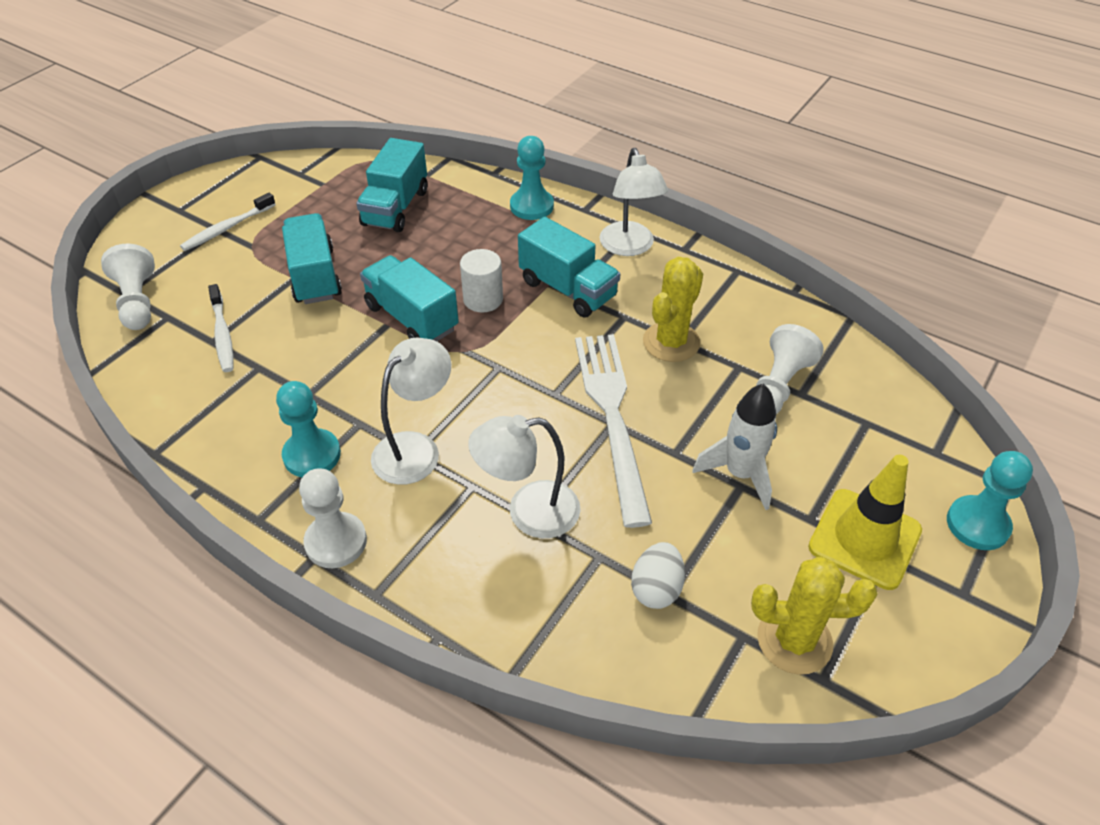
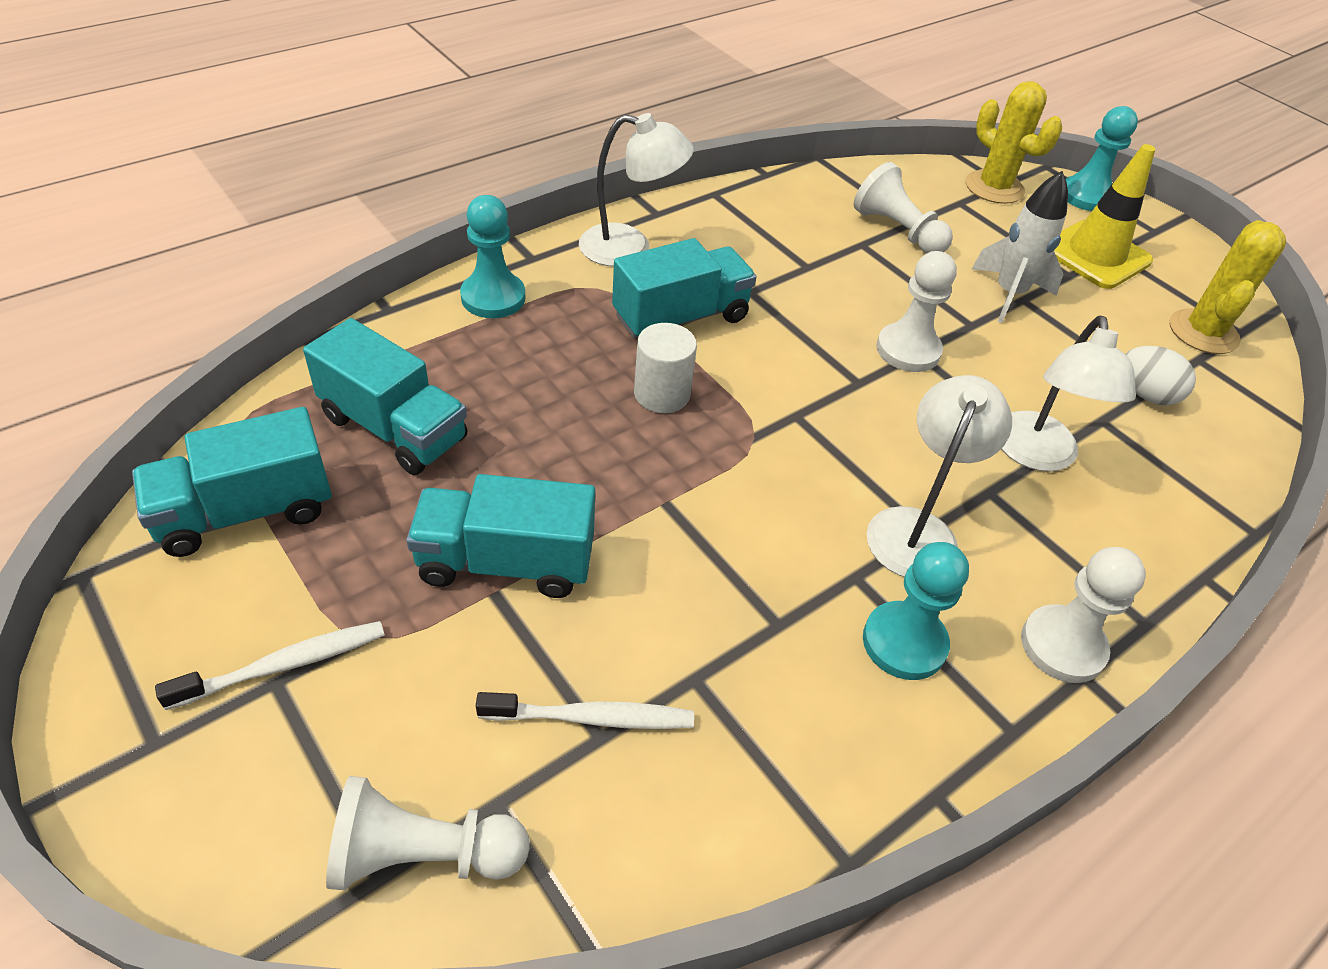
camera: 75 degrees left, 0 degrees up
white toothbrush [180,193,276,251] -> white toothbrush turned 90 degrees counterclockwise [155,621,385,710]
turquoise truck [360,255,459,341] -> turquoise truck moved to [132,407,332,557]
white lamp [371,338,451,485] -> white lamp turned 60 degrees clockwise [867,375,1012,577]
white fork [575,334,652,528] -> white pawn [877,251,957,372]
yellow cactus [643,257,703,362] -> yellow cactus moved to [966,81,1062,204]

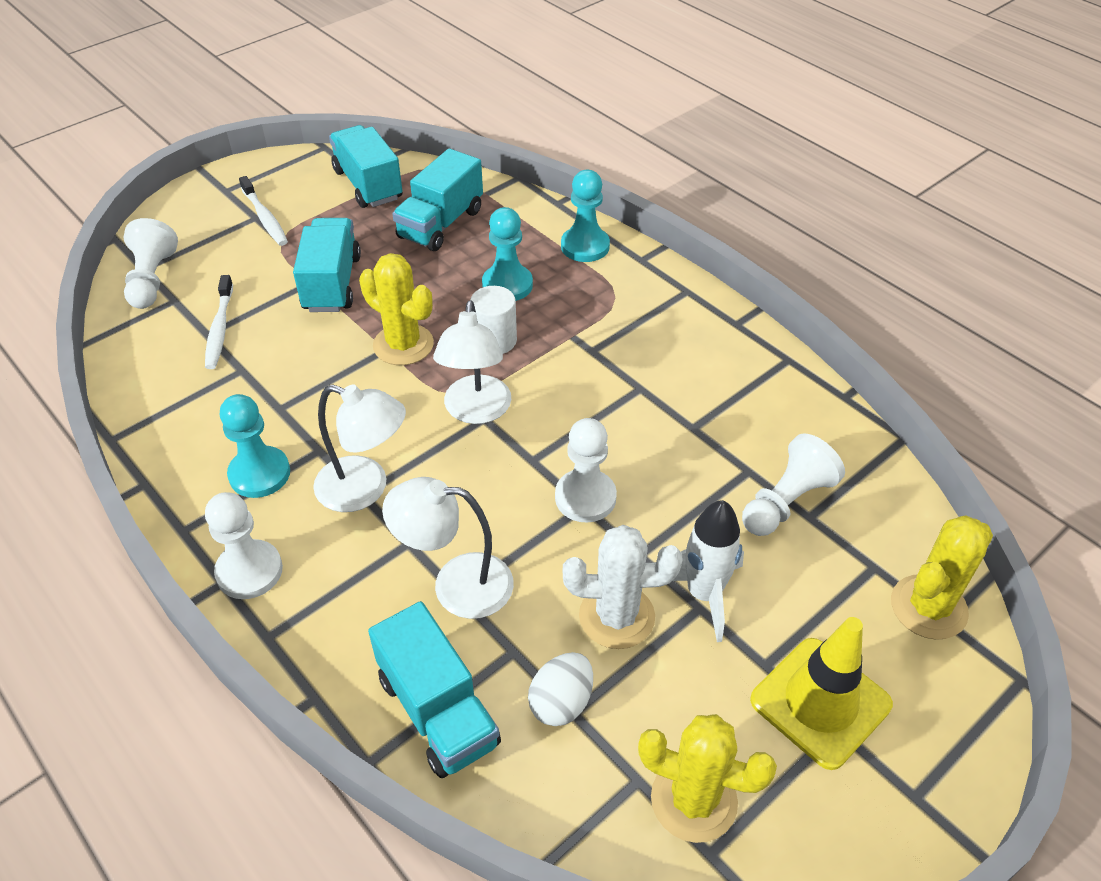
camera: 90 degrees right, 0 degrees up
white lamp [579,113,694,267] -> white lamp moved to [433,300,511,424]
turquoise truck [612,238,757,338] -> turquoise truck moved to [368,601,501,778]
turquoise pawn [1066,106,1138,211] -> turquoise pawn moved to [482,207,533,301]
none -> yellow cactus [359,253,434,365]
none -> white cactus [563,525,683,649]

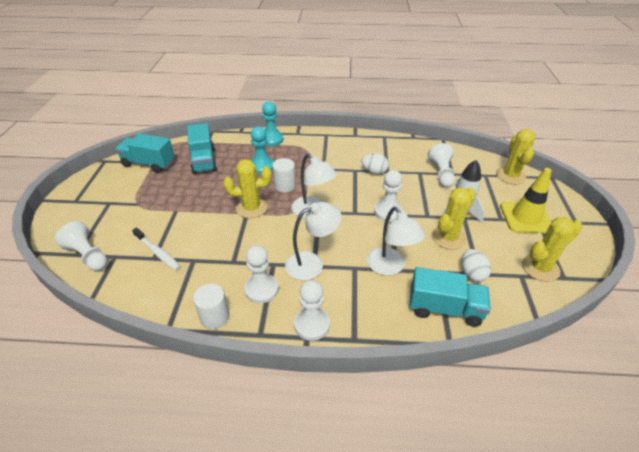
camera: 45 degrees left, 5 degrees down
turquoise pawn [220,394,290,498] -> white pawn [244,245,279,303]
white toothbrush [239,176,288,246] -> none
turquoise truck [293,218,361,312] -> none
white lamp [382,477,514,619] -> white lamp turned 75 degrees counterclockwise [367,207,425,276]
white cactus [563,525,683,649] -> yellow cactus [432,187,476,250]
none -> white cylinder [193,284,229,329]
none -> white egg [361,153,389,174]

